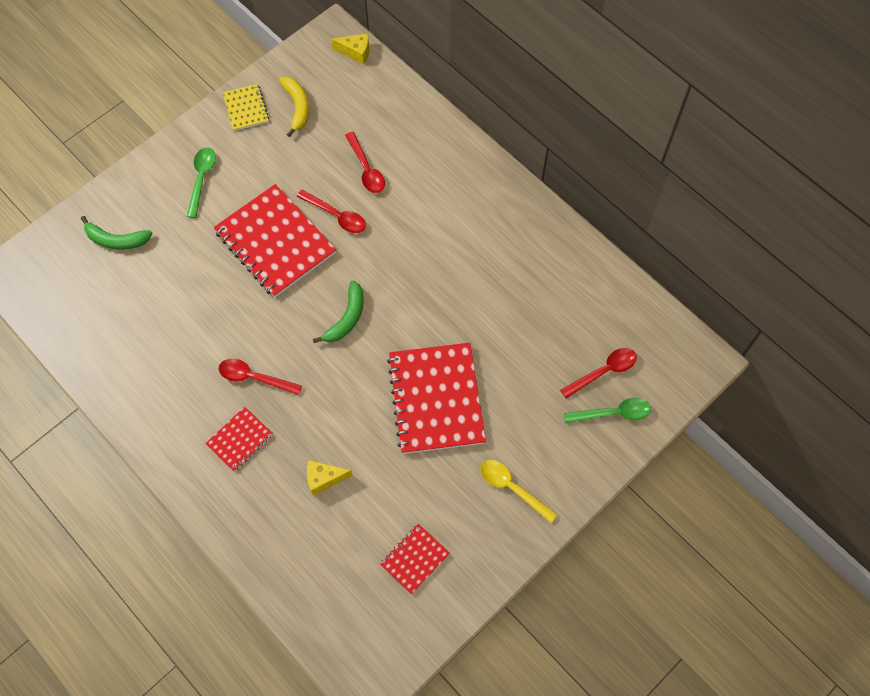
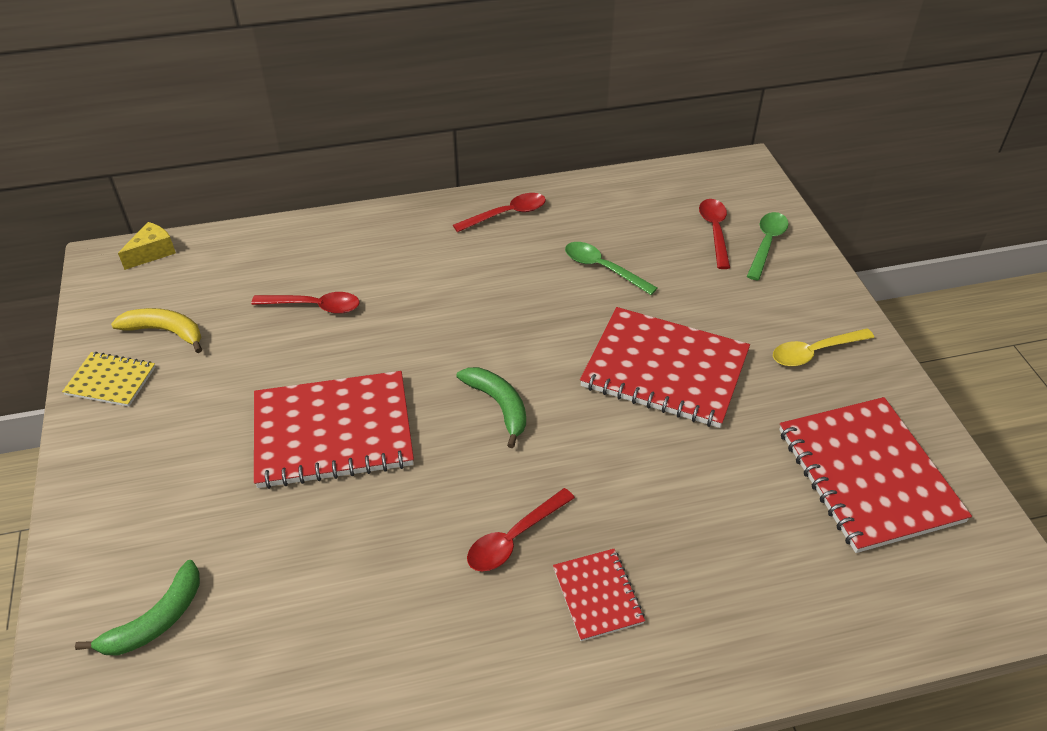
camera: 60 degrees left, 20 degrees down
green spoon [187,148,216,218] -> green spoon moved to [565,242,657,295]
red spoon [297,189,366,233] -> red spoon moved to [453,193,546,232]
yellow cheese [307,460,353,496] -> none
red notebook [380,524,450,594] -> red notebook [779,397,972,553], size x2.03

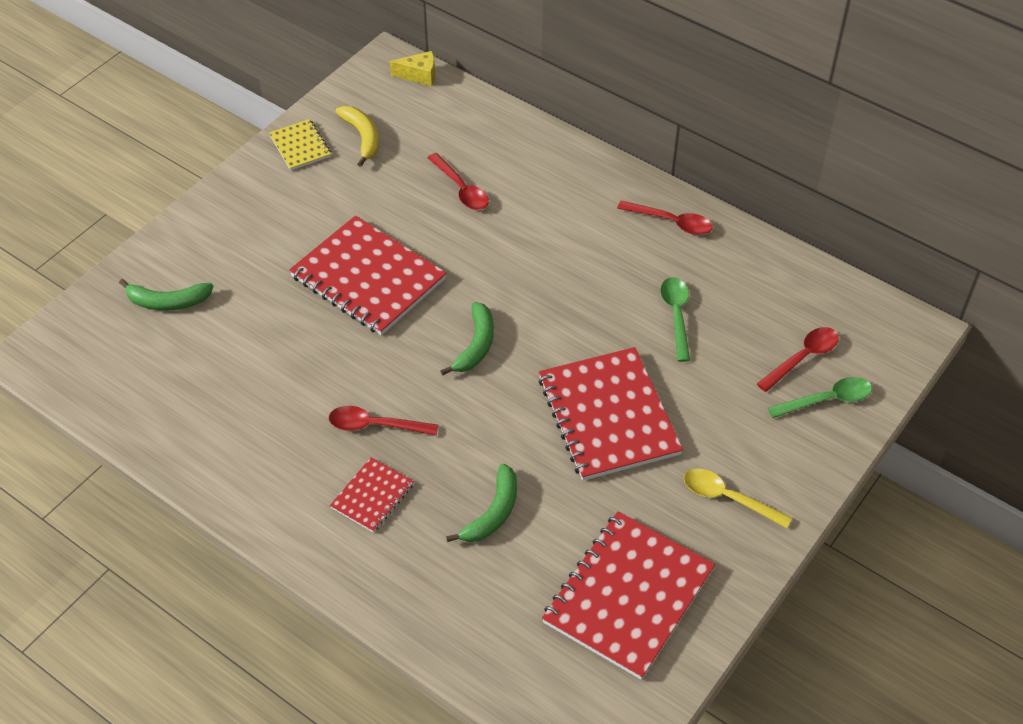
camera: 50 degrees right, 5 degrees up
none -> green banana [446,464,517,542]

